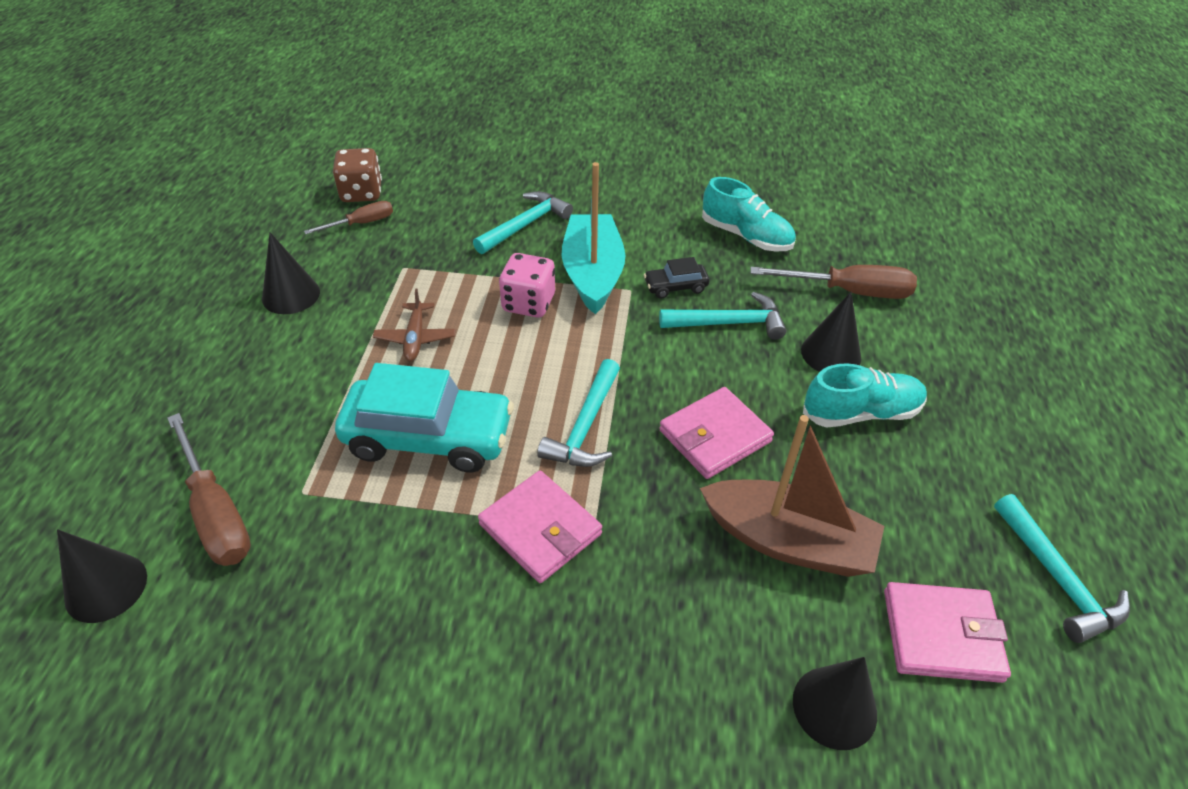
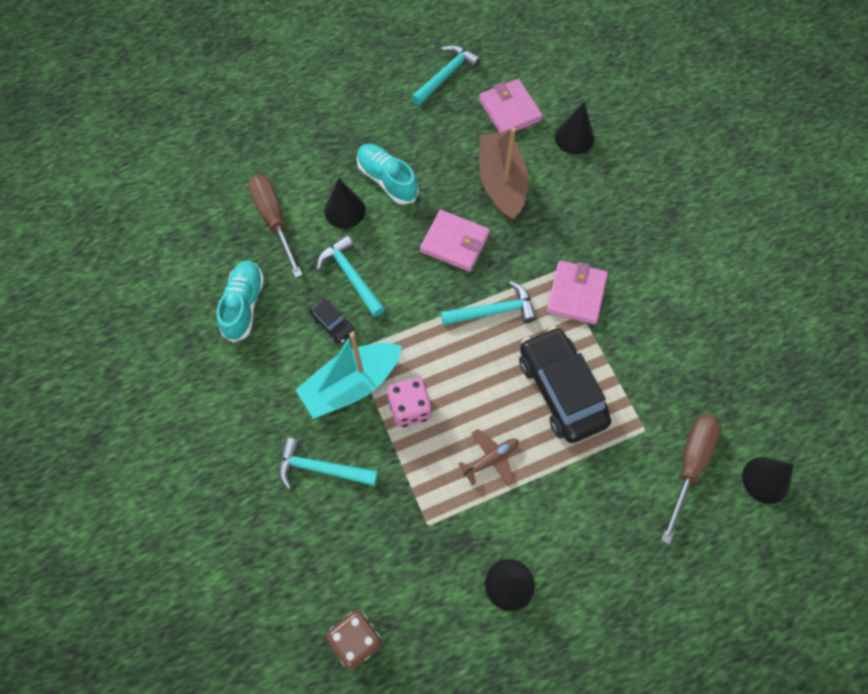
camera: 120 degrees left, 20 degrees up
brown screwdriver [304,201,393,234] -> none
turquoise car [335,363,514,472] -> black car [519,326,611,443]

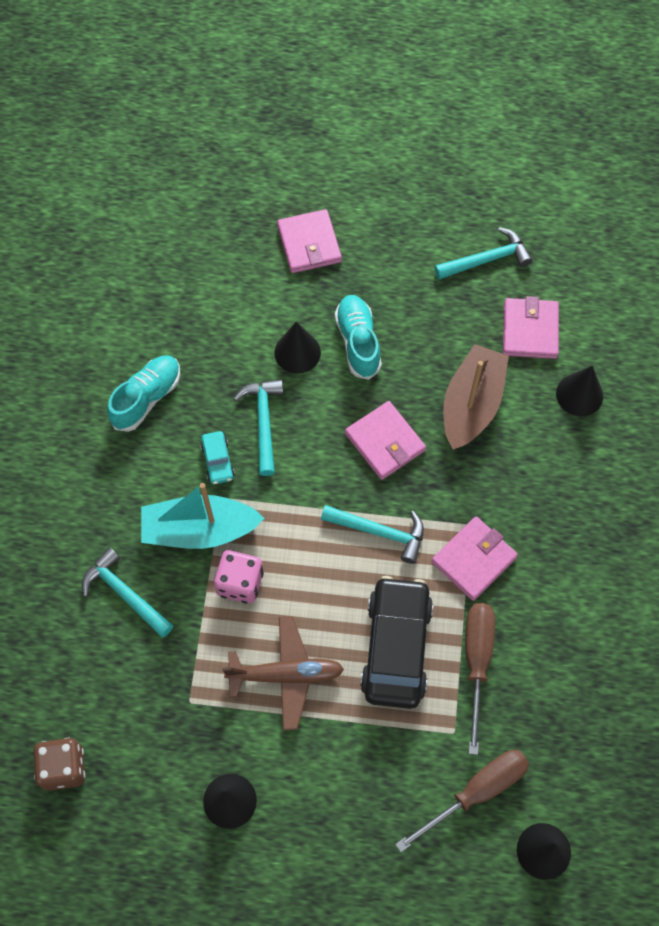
camera: 30 degrees right, 0 degrees up
brown screwdriver [248,175,302,278] -> brown screwdriver moved to [465,603,495,755]
black car [309,298,355,344] -> turquoise car [200,431,235,484]
brown plane [458,429,519,486] -> brown plane [222,616,344,730], size x1.62
none -> pink wallet [277,209,342,273]

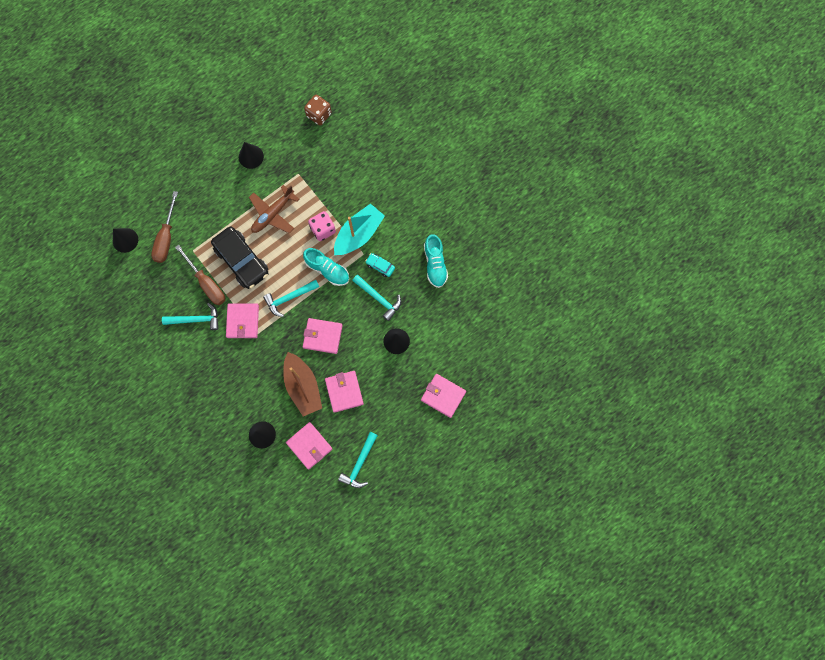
camera: 135 degrees right, 10 degrees up
turquoise hammer [82,547,174,638] -> turquoise hammer moved to [162,303,219,330]
turquoise shoe [335,295,382,380] -> turquoise shoe moved to [303,248,349,286]
none -> pink wallet [325,371,364,413]

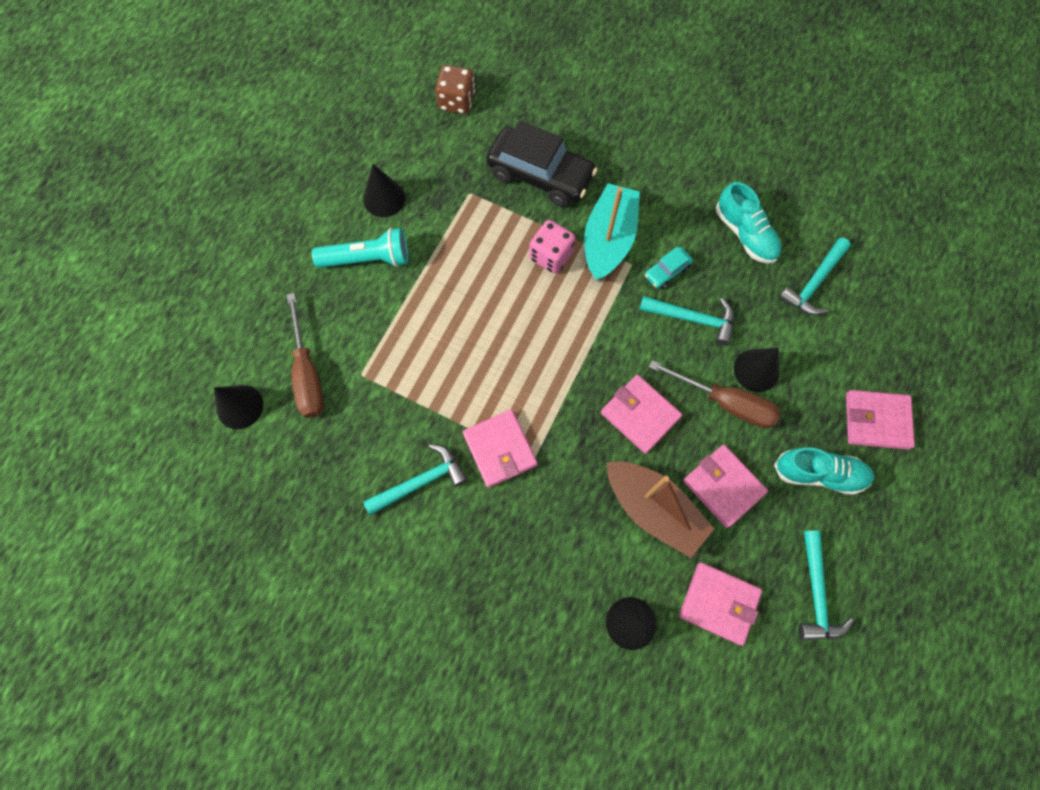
camera: 25 degrees left, 5 degrees down
brown screwdriver [175,245,225,305] -> brown screwdriver moved to [649,360,781,428]
black car [211,227,269,289] -> black car moved to [486,120,598,207]
brown plane [249,185,300,234] -> none
turquoise hammer [263,280,319,317] -> turquoise hammer moved to [779,238,851,315]
turquoise shoe [303,248,349,286] -> turquoise shoe moved to [774,448,875,495]
pink wallet [303,318,343,354] -> pink wallet turned 60 degrees clockwise [601,375,682,454]
turquoise car [365,253,395,277] -> turquoise car turned 45 degrees counterclockwise [645,247,693,289]
none -> turquoise flashlight [312,228,408,268]

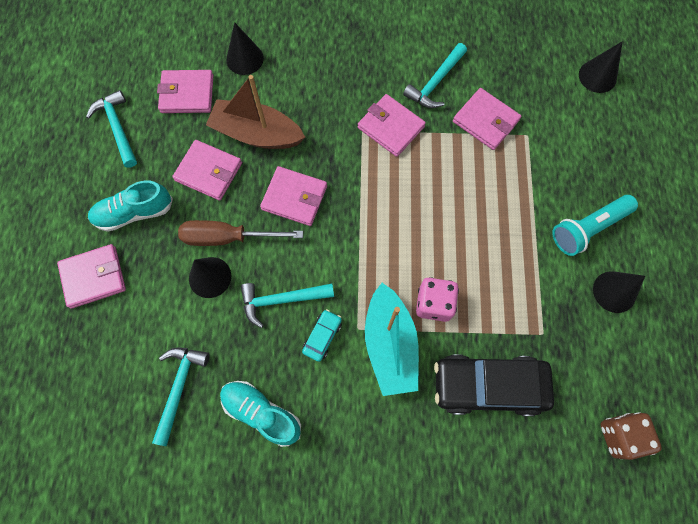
camera: 155 degrees right, 0 degrees up
brown screwdriver [287,293,324,418] -> none
none -> pink wallet [453,88,521,150]

